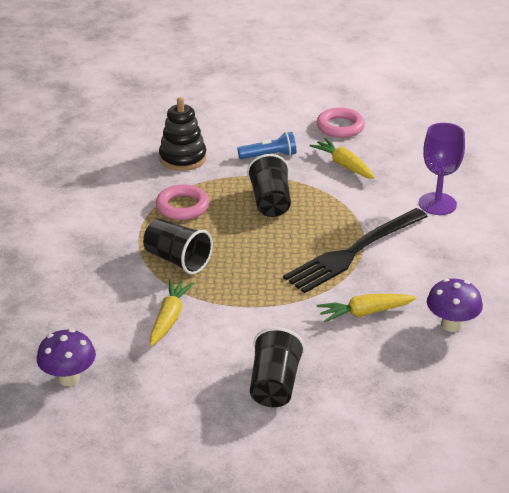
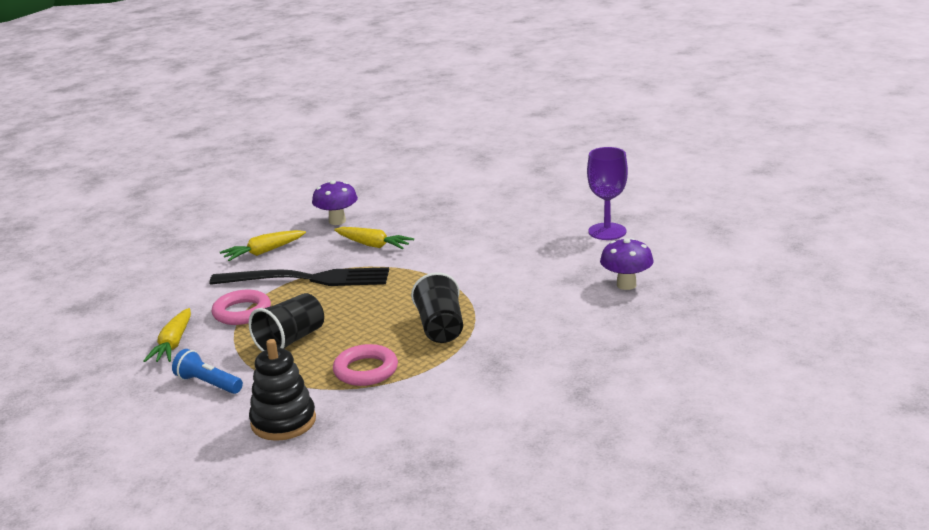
camera: 135 degrees left, 10 degrees down
yellow carrot [150,279,194,346] -> yellow carrot moved to [220,230,306,261]
black cup [250,327,305,407] -> none
pink ring [317,108,365,138] -> pink ring moved to [212,290,271,325]
purple goblet [419,123,465,215] -> purple goblet moved to [587,147,628,240]

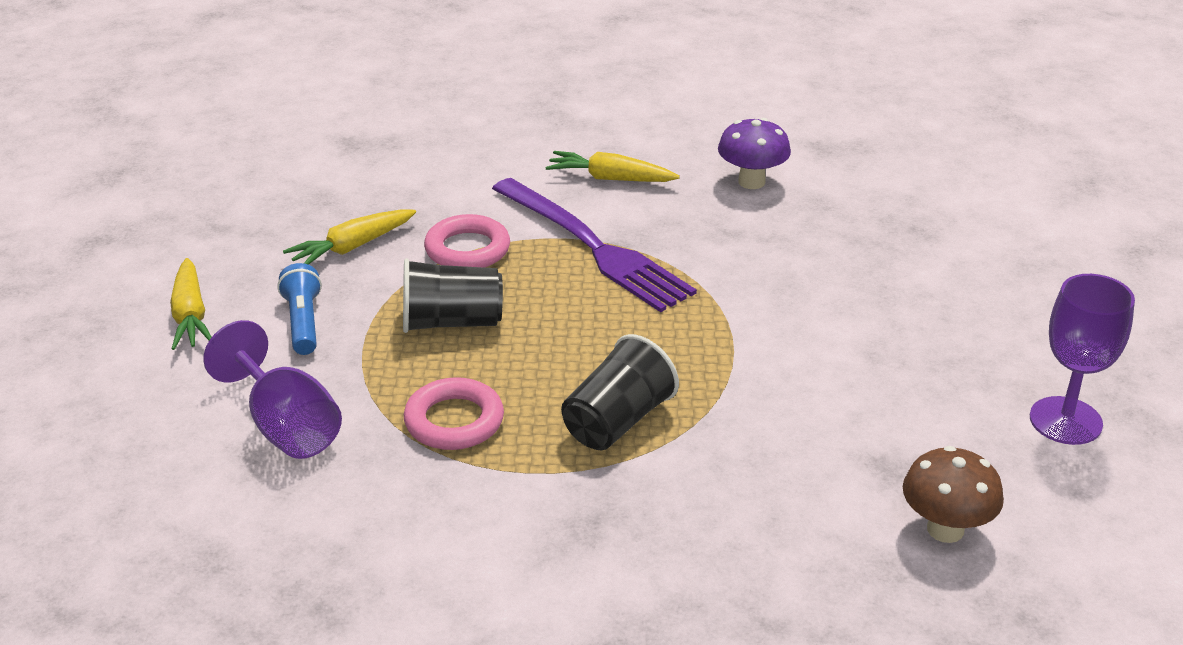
camera: 45 degrees right, 10 degrees up
black fork [210,267,389,286] -> purple fork [492,178,697,312]
black stacking toy [249,339,316,441] -> purple goblet [203,320,342,459]
yellow carrot [334,227,414,249] -> yellow carrot moved to [170,258,212,350]
purple mushroom [600,238,653,290] -> brown mushroom [903,446,1004,543]

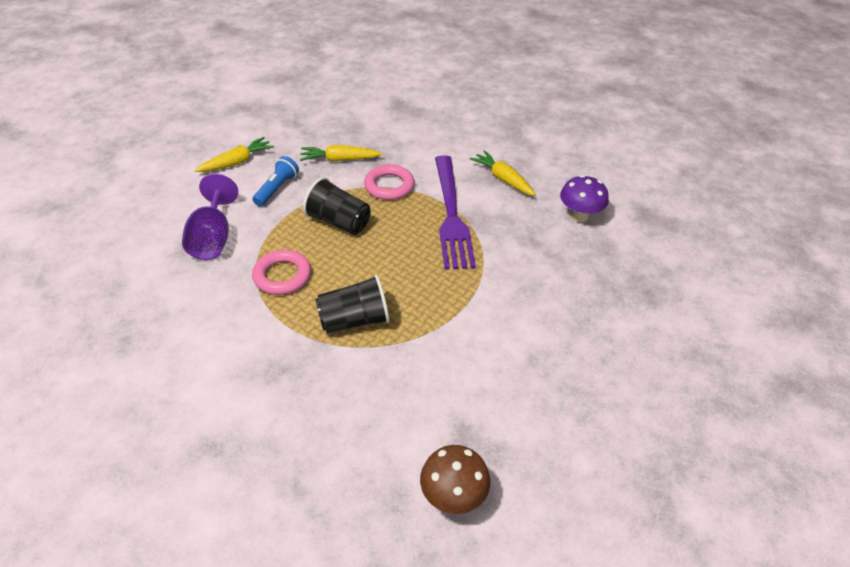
camera: 35 degrees right, 10 degrees up
yellow carrot [170,258,212,350] -> yellow carrot turned 150 degrees counterclockwise [194,137,274,172]
purple goblet [1030,274,1135,445] -> none

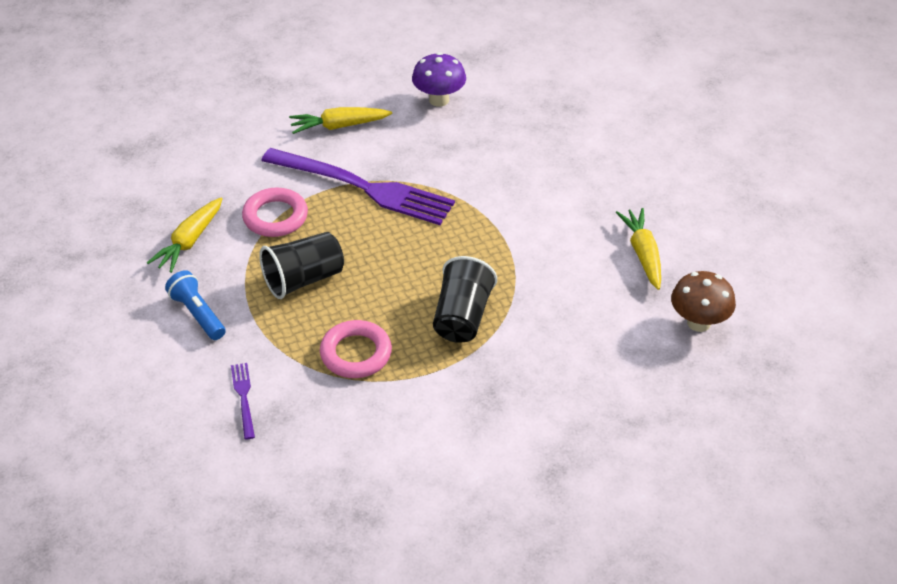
camera: 60 degrees left, 0 degrees up
purple goblet [182,174,238,260] -> purple fork [231,363,255,440]
yellow carrot [194,137,274,172] -> yellow carrot moved to [616,208,661,290]

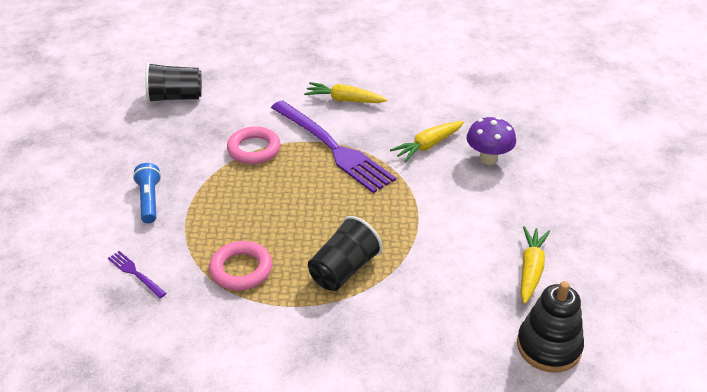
camera: 25 degrees right, 5 degrees down
yellow carrot [147,197,223,273] -> yellow carrot moved to [390,121,464,162]
purple fork [231,363,255,440] -> purple fork turned 60 degrees counterclockwise [108,251,167,298]
black cup [259,232,344,299] -> black cup moved to [145,62,202,103]
purple mushroom [412,52,466,107] -> purple mushroom moved to [467,117,516,165]
brown mushroom [671,271,736,332] -> black stacking toy [517,281,584,373]

